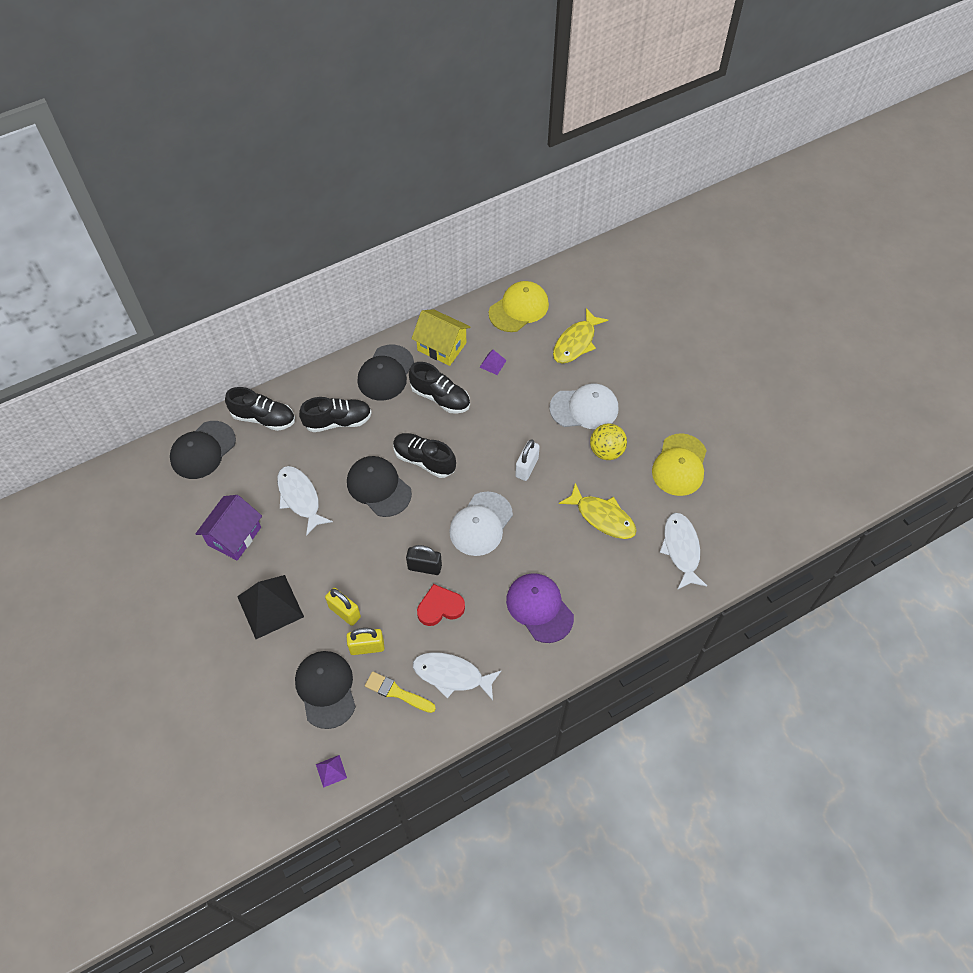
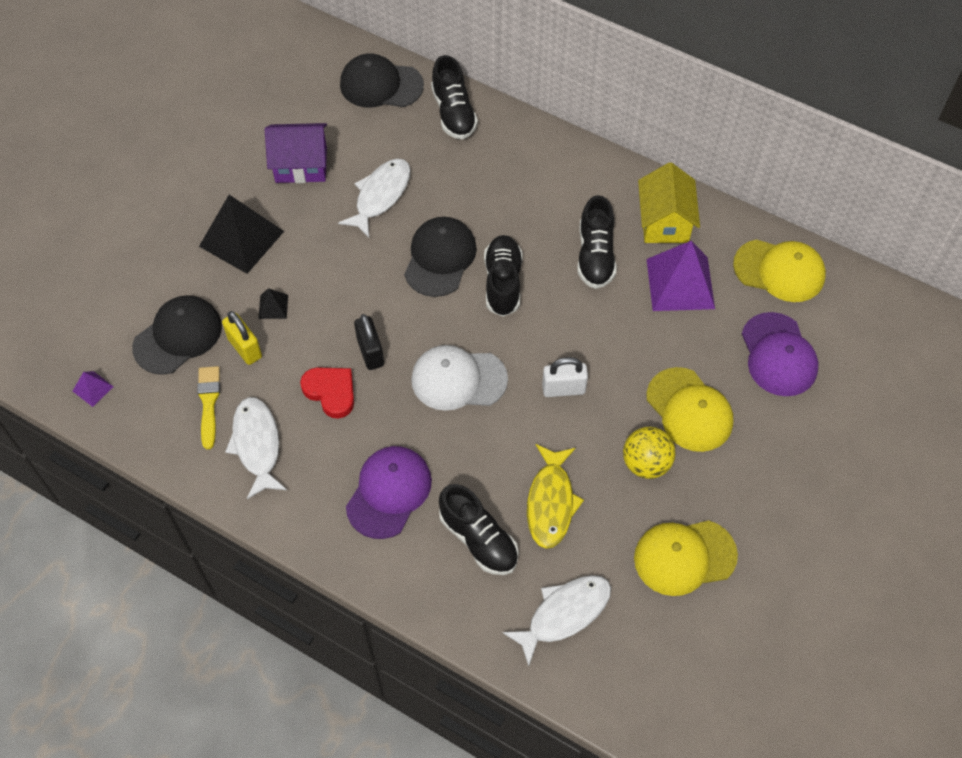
camera: 60 degrees right, 0 degrees up
black shoe [299,397,372,432] -> black shoe moved to [439,484,519,575]
yellow padlock [325,588,361,626] -> black pyramid [258,288,288,319]
black cap [357,345,414,401] -> none
purple pyramid [479,350,507,375] -> purple pyramid [647,241,715,311], size x2.23
white cap [549,383,618,429] -> yellow cap [647,367,733,452]
yellow fish [553,308,608,363] -> purple cap [742,312,818,396]

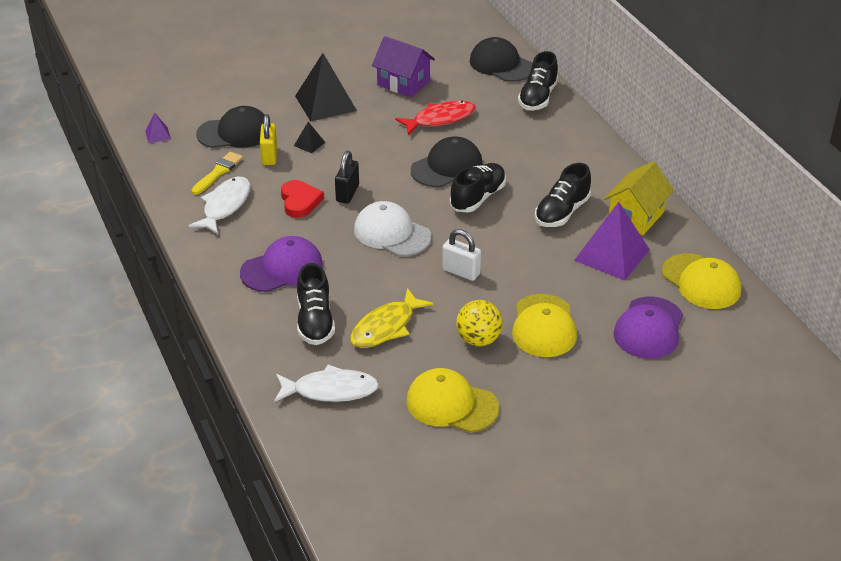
camera: 35 degrees right, 20 degrees down
white fish [338,159,411,238] -> red fish [395,101,476,135]

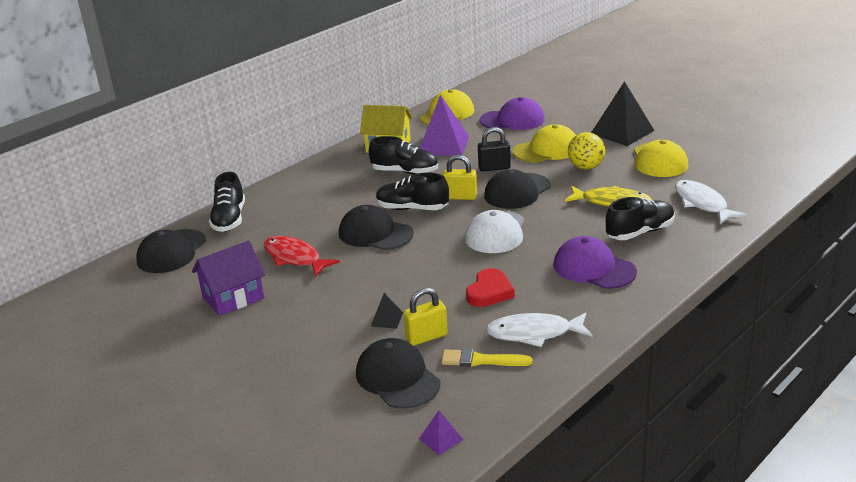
camera: 110 degrees left, 10 degrees down
red heart [281,180,324,218] -> red heart turned 150 degrees clockwise [466,268,515,307]
black pyramid [295,53,357,121] -> black pyramid moved to [591,81,654,146]
black padlock [335,151,359,204] -> black padlock moved to [478,127,511,172]
purple house [372,36,435,97] -> purple house turned 45 degrees clockwise [192,241,265,316]
white padlock [442,229,481,281] -> black cap [484,169,551,209]
black shoe [518,51,558,110] -> black shoe turned 90 degrees clockwise [209,172,245,232]
none -> yellow padlock [442,155,477,200]

